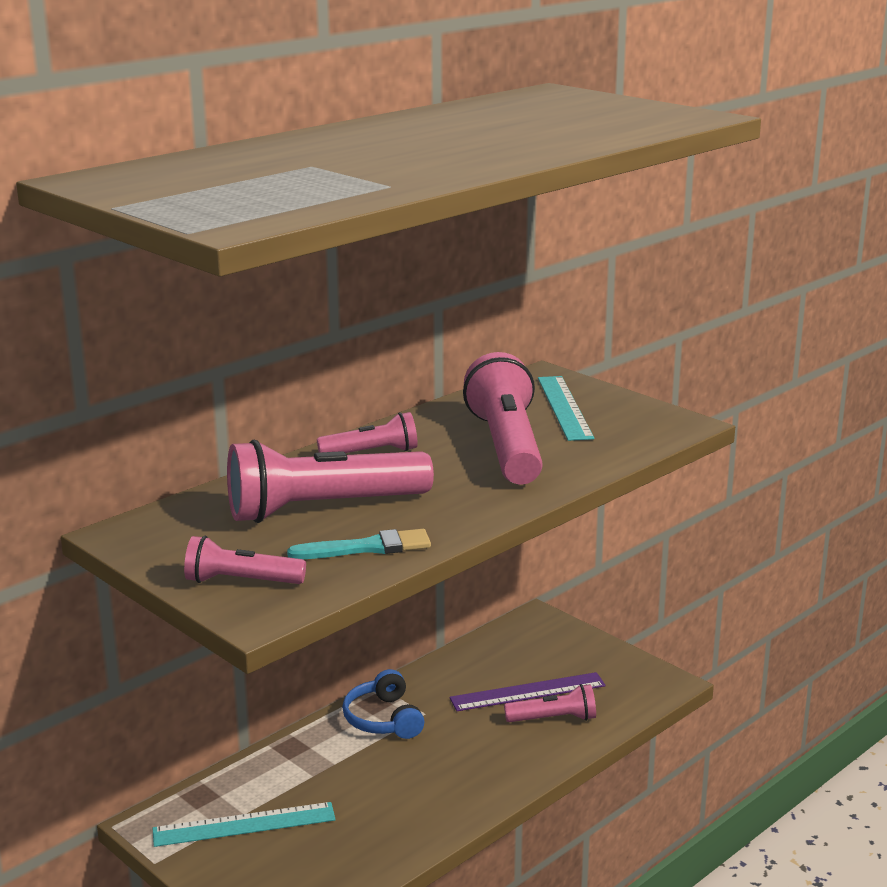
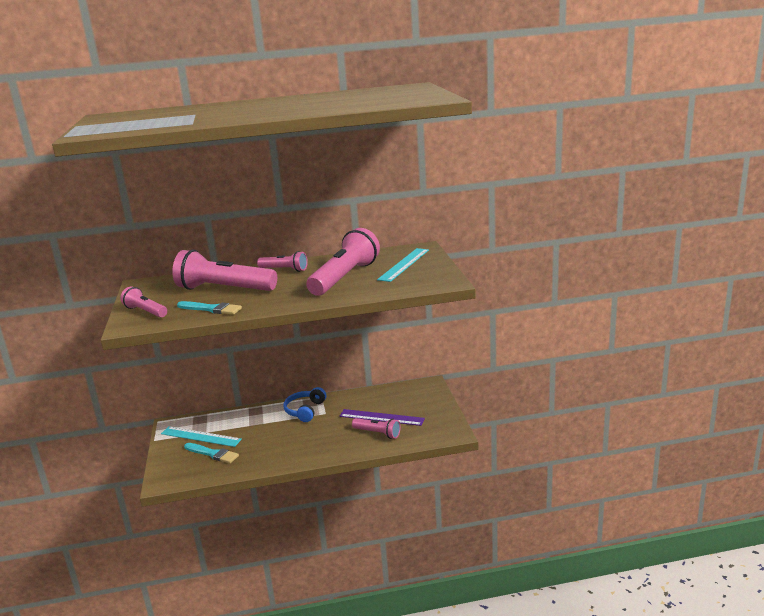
camera: 35 degrees right, 0 degrees up
none -> turquoise brush [184,443,239,463]

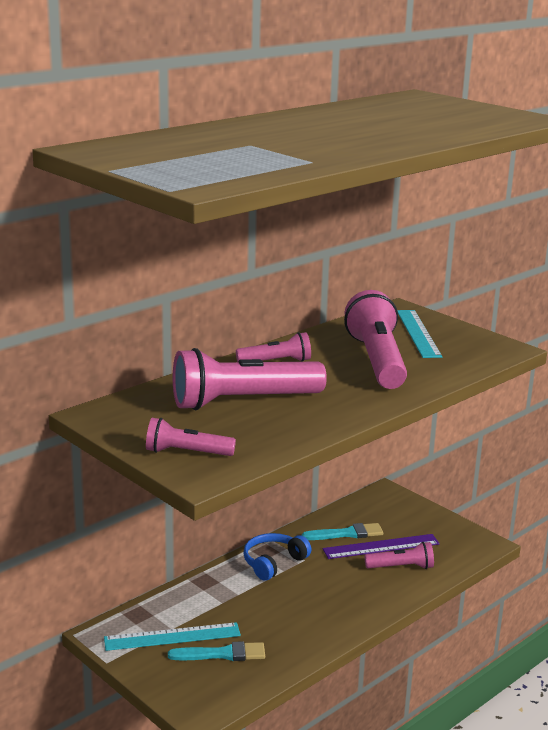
camera: 35 degrees left, 0 degrees up
turquoise brush [177,301,242,315] -> turquoise brush moved to [302,523,383,540]
blue headphones [284,387,326,422] -> blue headphones turned 60 degrees clockwise [243,533,311,581]

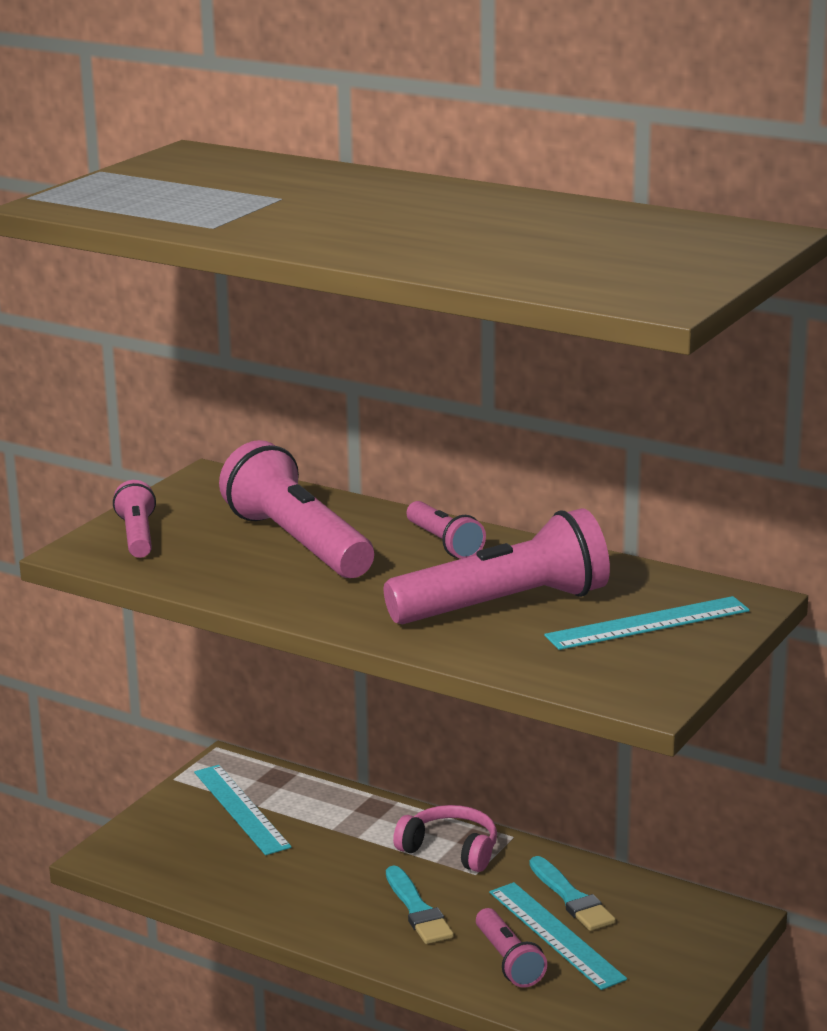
camera: 75 degrees right, 0 degrees up
turquoise brush [168,641,265,661] -> turquoise brush moved to [386,865,454,944]
blue headphones [243,533,311,581] -> pink headphones [393,805,497,872]
purple ruler [323,534,440,559] -> turquoise ruler [489,882,627,990]

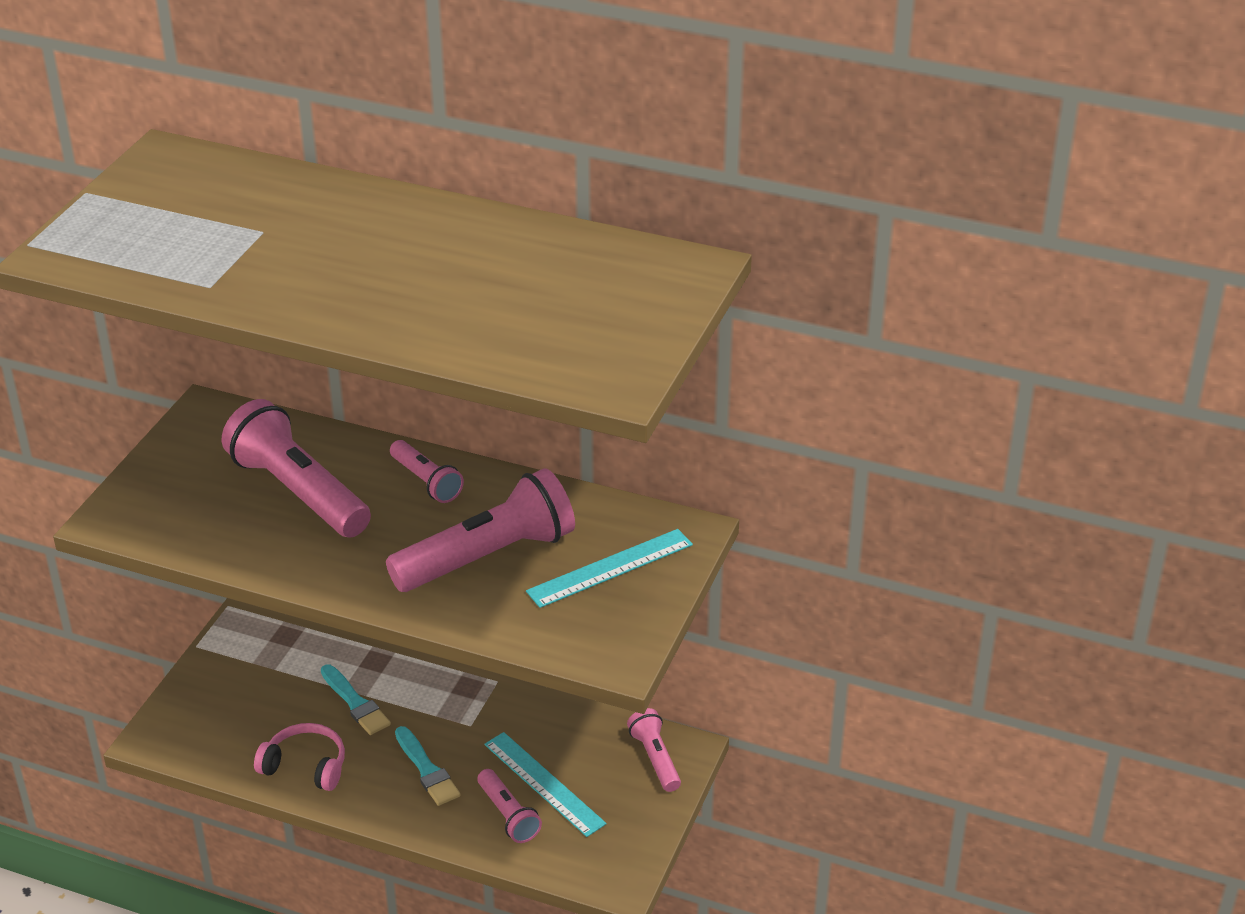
camera: 10 degrees left, 15 degrees up
pink flashlight [113,480,156,558] -> pink flashlight moved to [627,708,681,792]
turquoise ruler [194,765,291,855] -> none
pink headphones [393,805,497,872] -> pink headphones moved to [254,723,345,791]
turquoise brush [530,856,616,931] -> turquoise brush moved to [321,665,391,735]

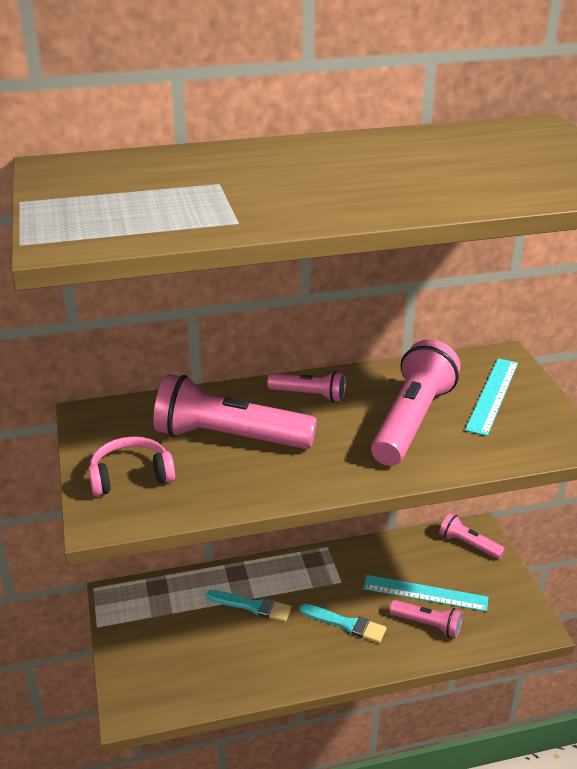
camera: 35 degrees left, 5 degrees down
pink headphones [254,723,345,791] -> pink headphones moved to [88,436,175,496]

